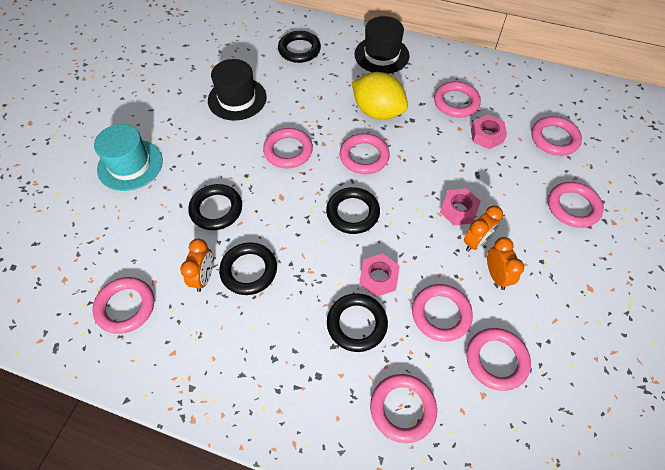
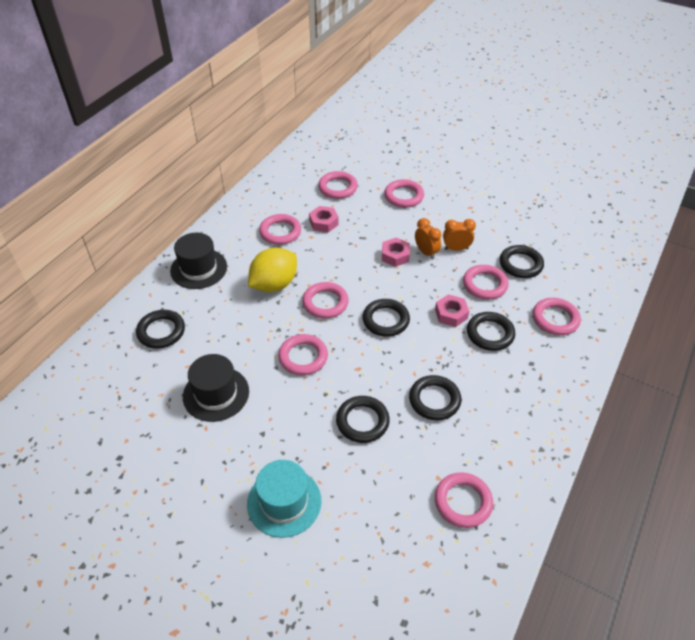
camera: 80 degrees left, 10 degrees down
orange clock [180,239,213,292] -> none
pink ring [466,328,531,391] -> black ring [500,245,544,278]

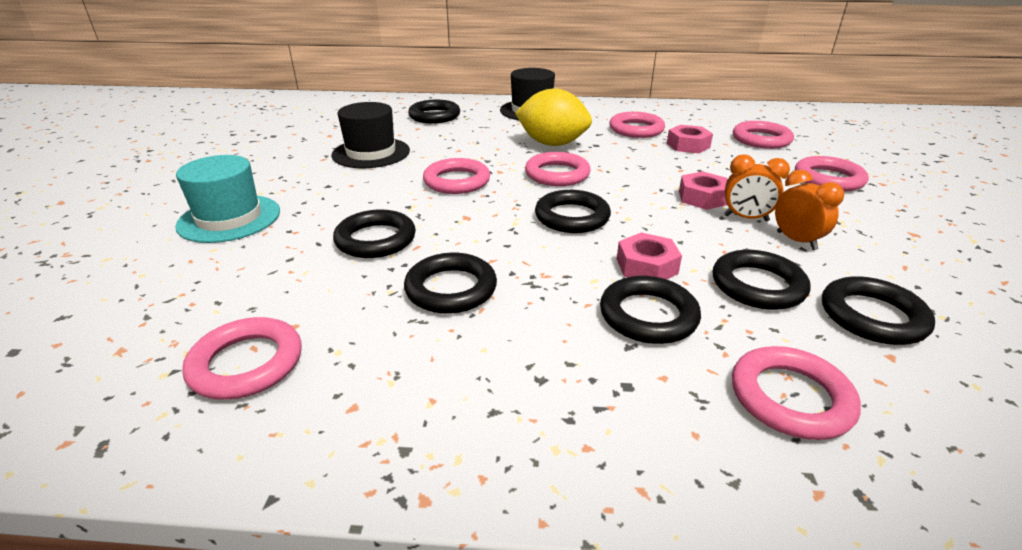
camera: 65 degrees right, 15 degrees down
orange clock [415,218,442,260] -> orange clock turned 75 degrees clockwise [724,155,790,221]
pink ring [463,265,509,299] -> black ring [712,250,811,310]

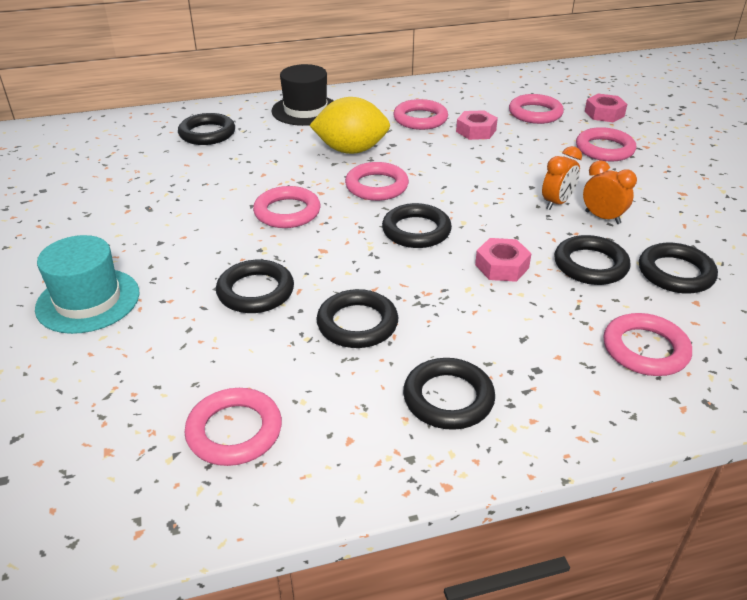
camera: 20 degrees left, 5 degrees up
black hat [331,102,410,168] -> none
black ring [600,276,701,344] -> black ring moved to [403,358,495,430]
pink nut [679,171,728,210] -> pink nut moved to [585,94,627,122]
orange clock [724,155,790,221] -> orange clock turned 45 degrees counterclockwise [542,146,582,210]

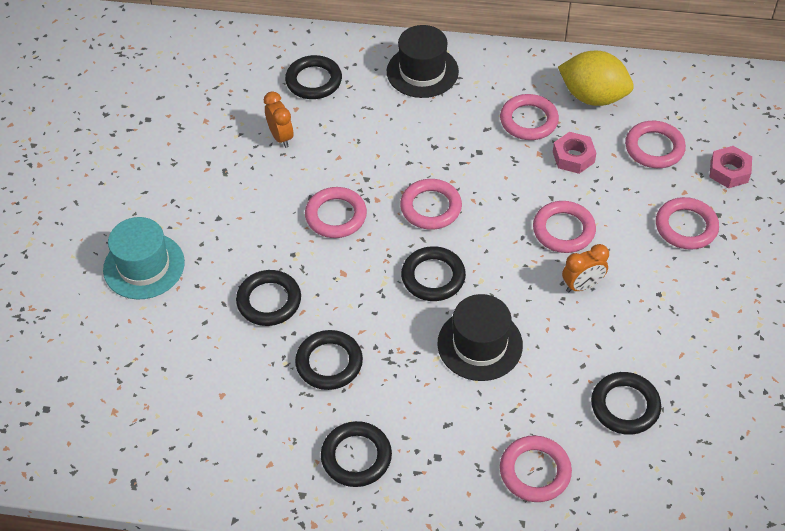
camera: 25 degrees right, 15 degrees up
pink ring [184,388,282,466] -> pink ring moved to [533,201,596,253]
yellow lemon [309,97,390,154] -> yellow lemon moved to [558,50,634,106]
pink nut [475,238,532,282] -> black hat [438,294,523,381]
black ring [555,235,631,285] -> none
orange clock [583,160,637,224] -> orange clock moved to [264,91,294,148]

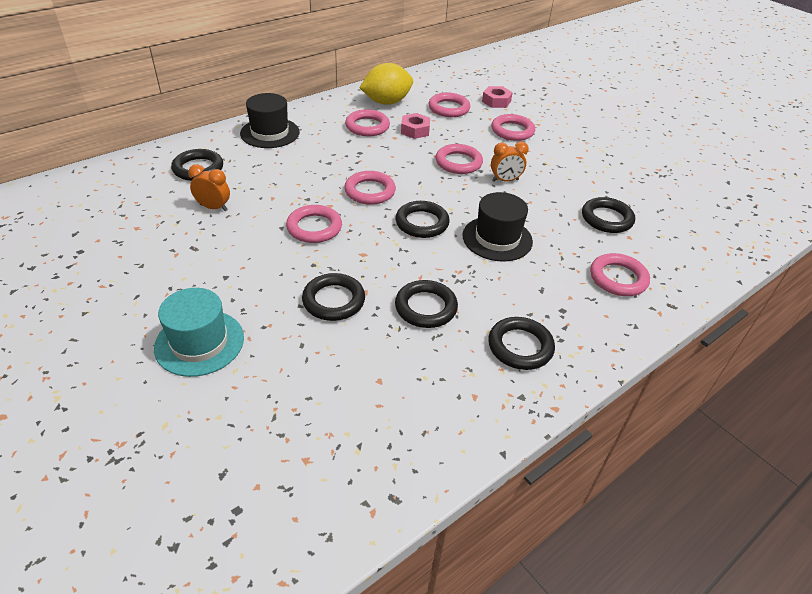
camera: 50 degrees left, 10 degrees down
orange clock [562,244,609,293] -> orange clock turned 60 degrees clockwise [491,142,529,182]

